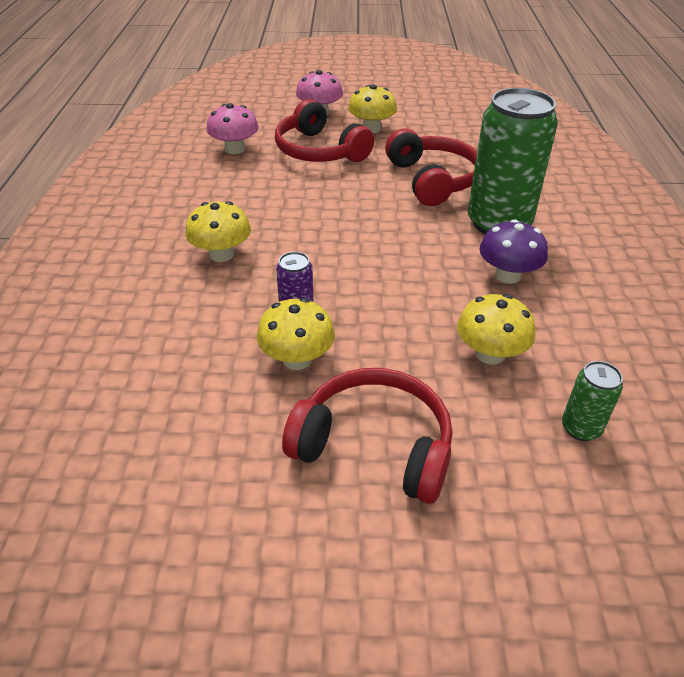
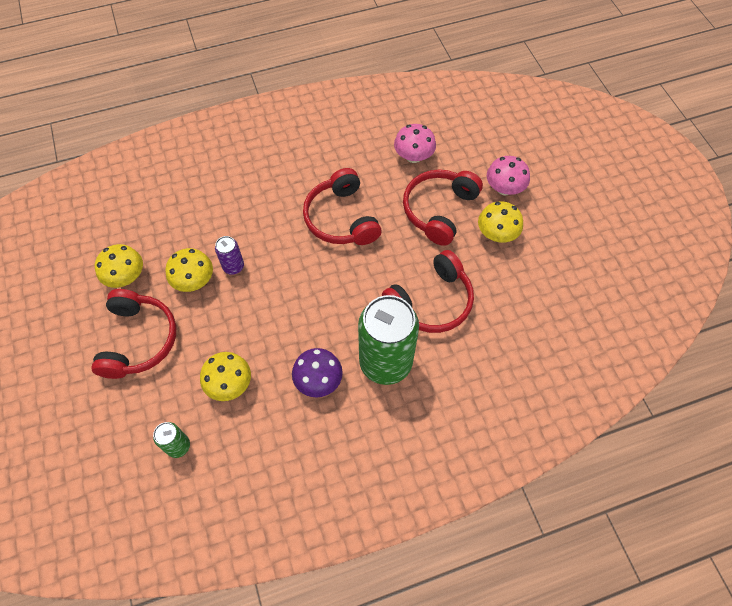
camera: 70 degrees right, 20 degrees up
yellow mushroom [185,201,251,262] -> yellow mushroom moved to [95,244,143,288]
none -> red headphones [303,168,381,245]

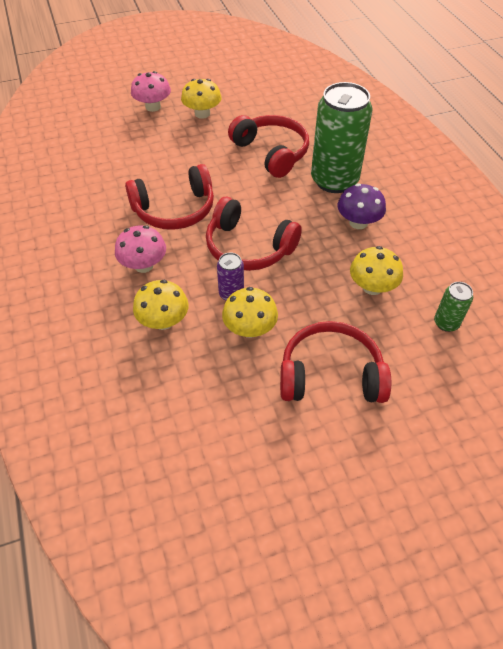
camera: 90 degrees left, 10 degrees down
yellow mushroom [95,244,143,288] -> yellow mushroom moved to [133,280,189,330]
pink mushroom [394,124,436,163] -> pink mushroom moved to [115,225,166,273]
red headphones [403,170,483,246] -> red headphones moved to [206,197,302,271]

